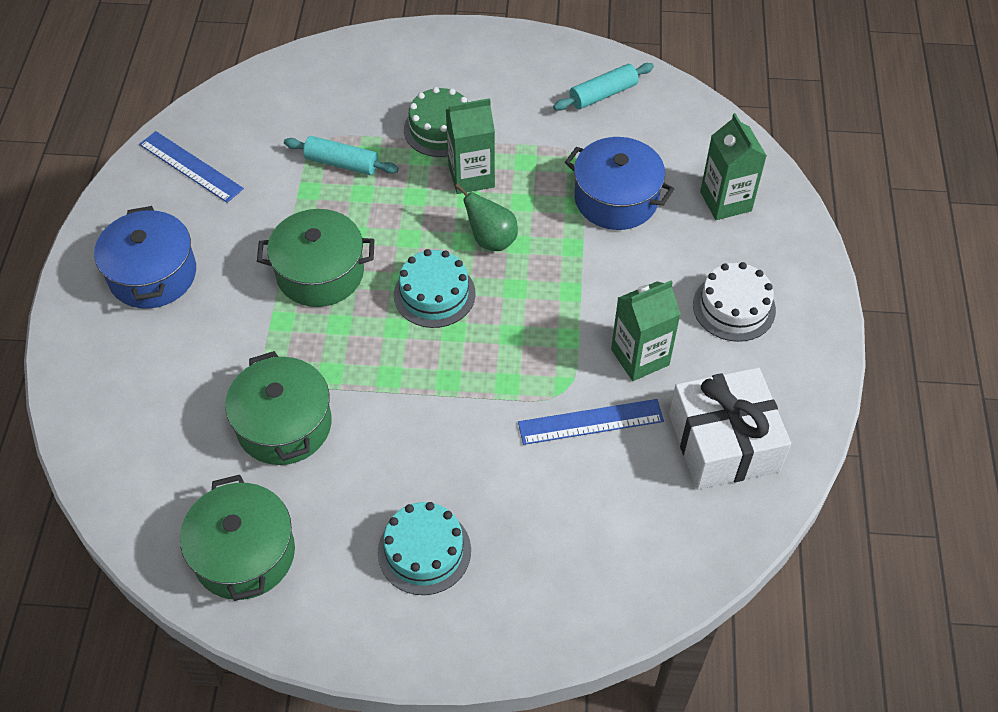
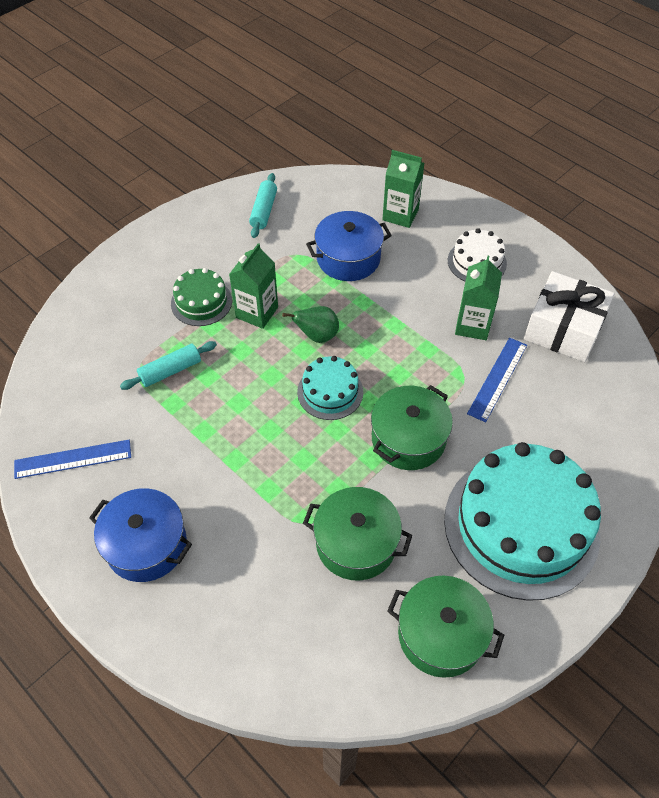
camera: 50 degrees left, 0 degrees up
green pot [257,209,374,307] -> green pot moved to [371,385,453,470]
turquoise cake [378,502,471,595] -> turquoise cake [444,442,601,601], size x2.10

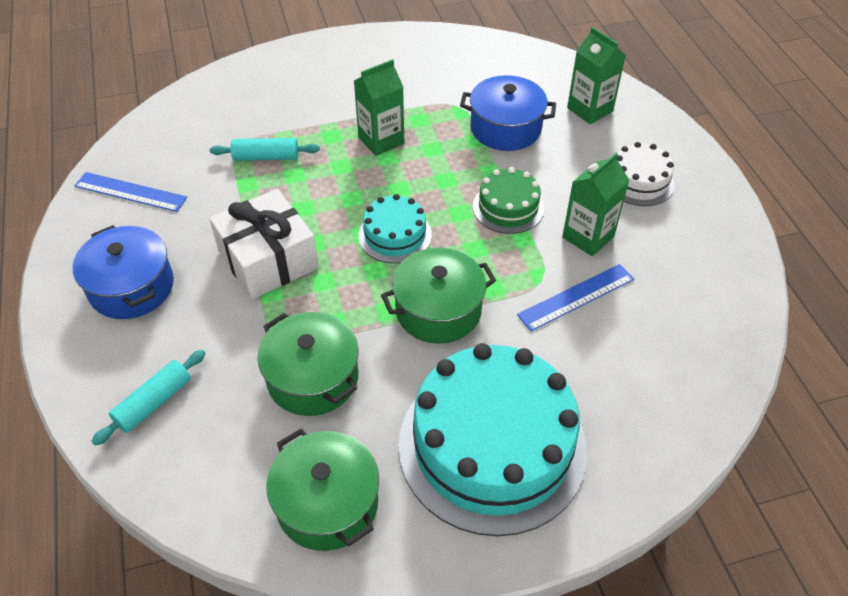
camera: 30 degrees right, 5 degrees down
green cake [171,268,232,326] -> green cake moved to [473,167,544,234]
turquoise rolling pin [249,173,277,238] -> turquoise rolling pin moved to [91,350,206,446]
green pear [282,306,339,343] -> none
white gift [524,271,614,362] -> white gift moved to [209,189,319,299]

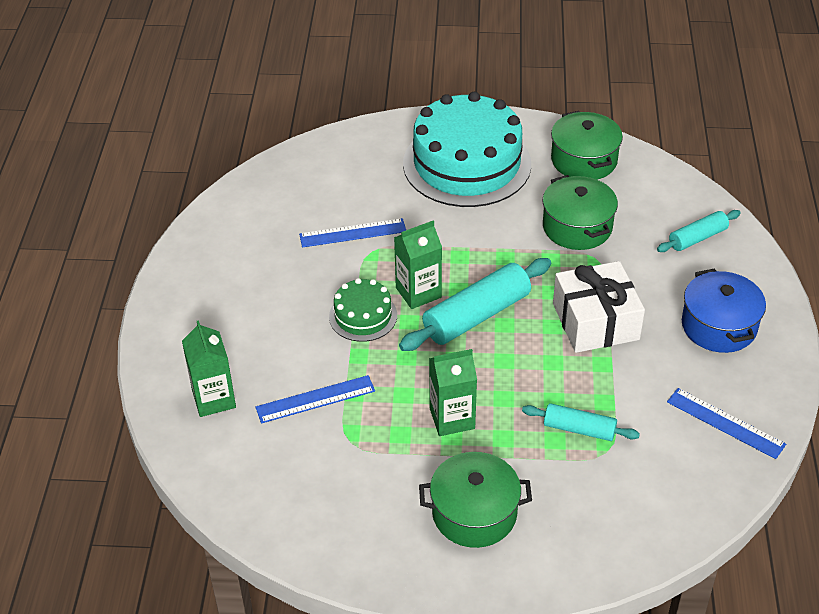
camera: 160 degrees left, 5 degrees down
turquoise cake [358,194,432,263] -> turquoise rolling pin [399,258,551,351]
green pot [381,248,496,344] -> green pot moved to [419,452,532,548]
blue pot [460,75,556,151] -> blue ruler [255,375,375,423]
green carton [562,153,629,256] -> green carton moved to [394,221,442,309]
white cake [617,142,675,206] -> none

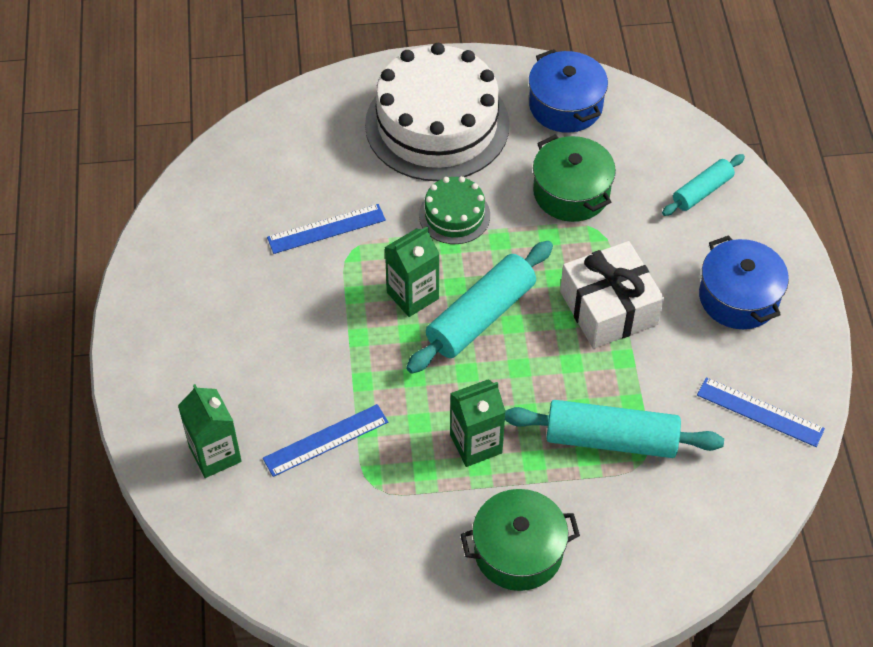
camera: 10 degrees left, 10 degrees up
green cake [329,278,397,342] -> green cake moved to [419,176,490,244]
turquoise cake [403,92,531,207] -> white cake [365,43,510,181]
turquoise rolling pin [522,403,640,441] -> turquoise rolling pin [505,400,724,458], size x1.74
green pot [551,111,623,180] -> blue pot [529,49,608,133]

